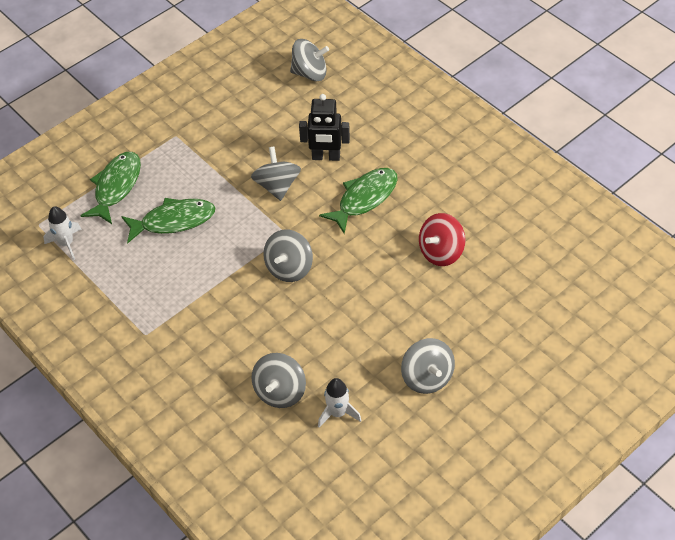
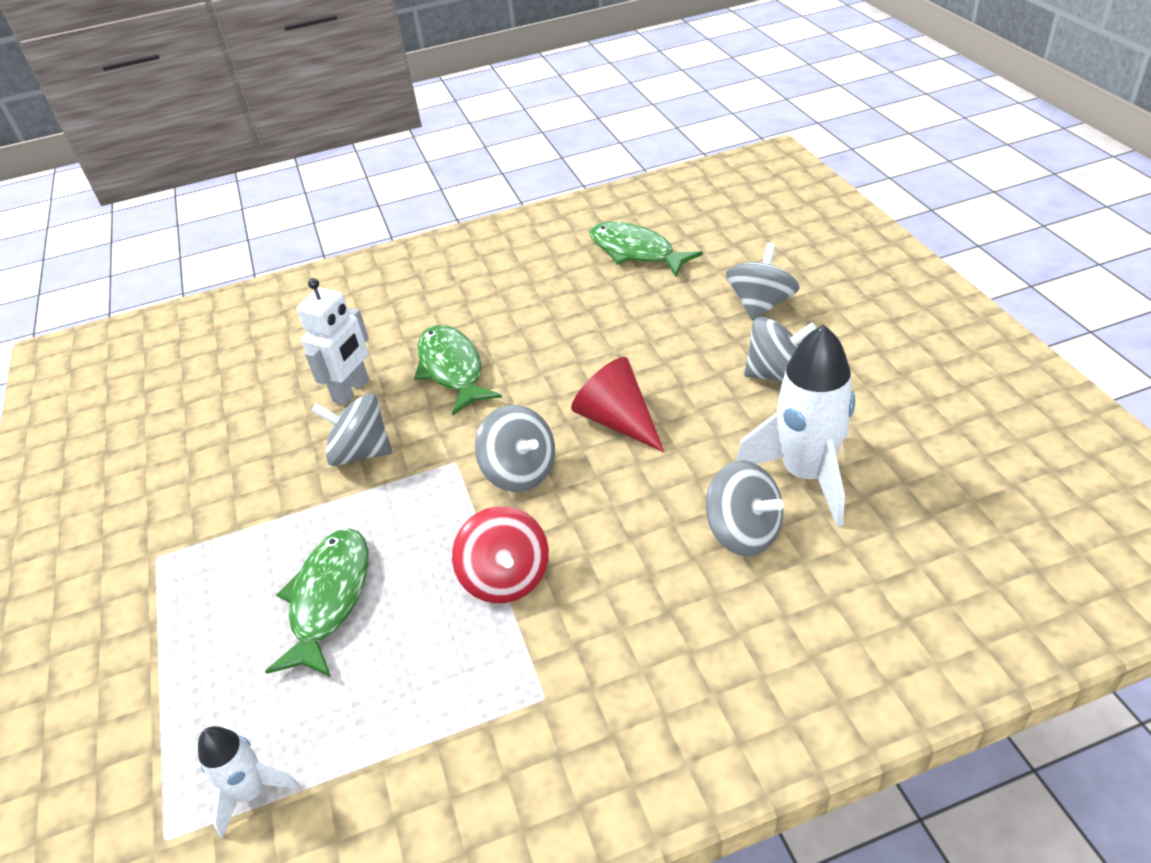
camera: 65 degrees left, 10 degrees down
green fish [81,152,141,224] -> green fish moved to [589,222,703,277]
grey spinning top [290,39,329,81] -> grey spinning top moved to [726,243,800,321]
black robot [299,94,350,161] -> white robot [297,278,369,405]
white rocket [318,378,361,428] -> white rocket [736,324,855,527], size x1.85
red spinning top [419,213,465,266] -> red spinning top moved to [452,506,549,603]
none -> red cone [571,357,664,452]

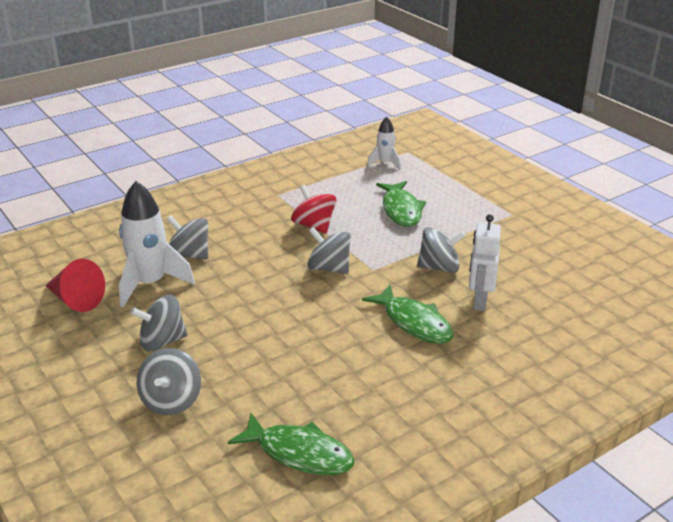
camera: 160 degrees right, 10 degrees down
red cone [571,357,664,452] -> red cone moved to [45,259,105,312]

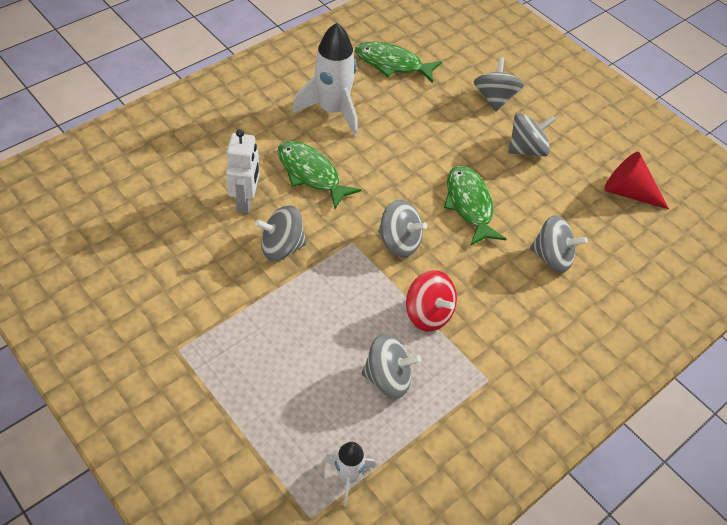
camera: 170 degrees right, 20 degrees up
white rocket [119,181,195,307] -> white rocket moved to [292,23,358,136]
green fish [376,181,426,227] -> green fish moved to [444,166,506,246]
none -> grey spinning top [361,334,421,399]

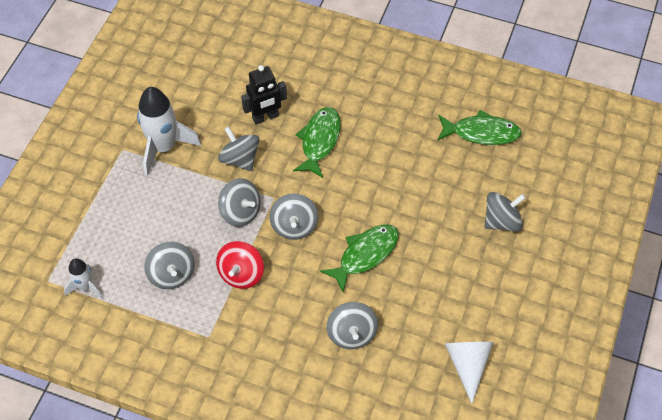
camera: 65 degrees right, 5 degrees up
white robot [226,129,260,213] -> black robot [241,65,287,125]
white rocket [292,23,358,136] -> white rocket moved to [137,87,201,176]
green fish [355,42,442,83] -> green fish turned 105 degrees clockwise [437,110,522,145]
grey spinning top [508,113,556,156] -> grey spinning top moved to [218,178,260,227]
red cone [604,152,669,209] -> white cone [445,342,494,404]

